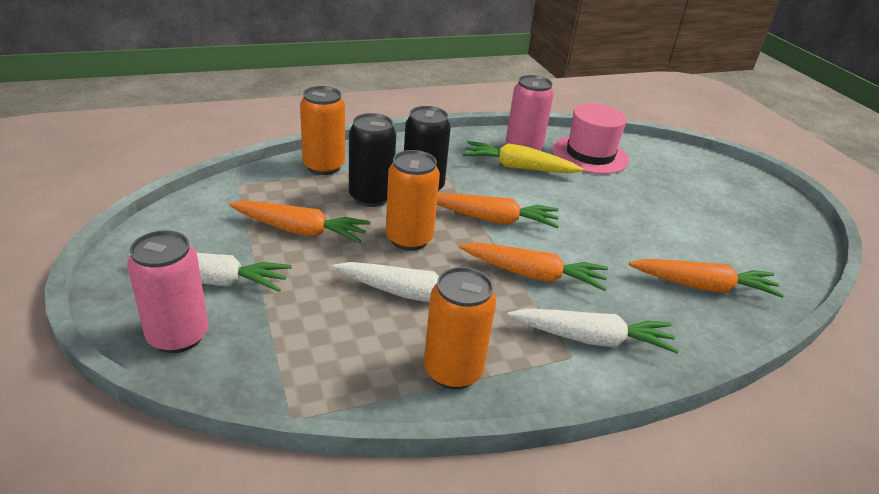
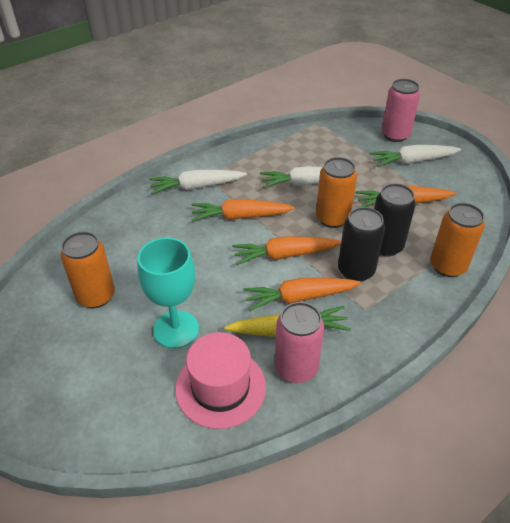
camera: 165 degrees right, 10 degrees up
orange can [424,267,496,389] -> orange can moved to [61,232,115,308]
orange carrot [629,259,784,298] -> orange carrot moved to [243,278,361,312]
none -> turquoise goblet [137,237,199,349]

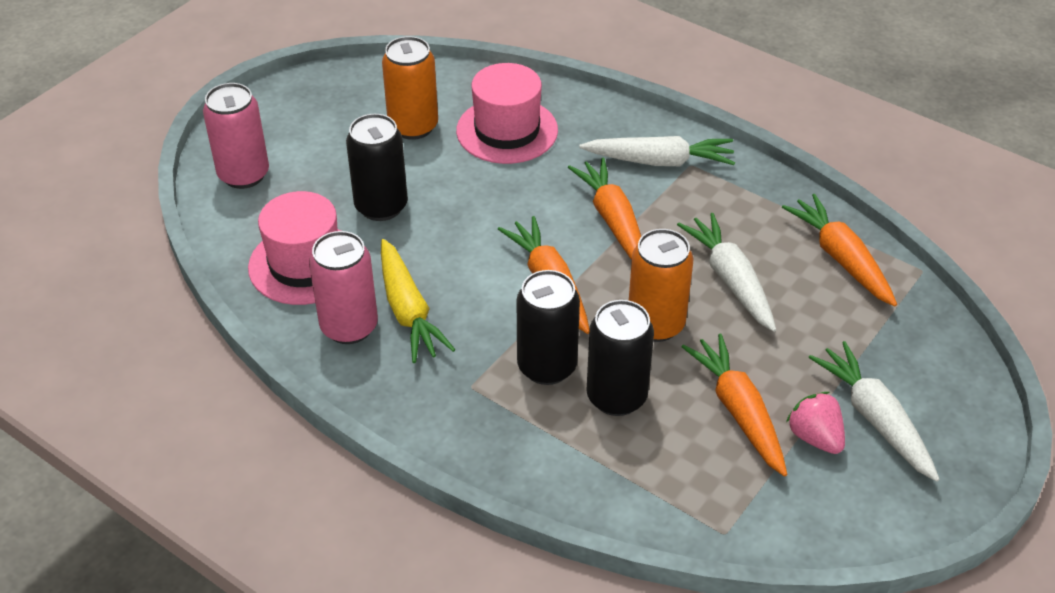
camera: 75 degrees right, 0 degrees up
turquoise goblet [137,237,199,349] -> black can [346,114,408,221]
white carrot [149,170,247,194] -> white carrot turned 120 degrees clockwise [580,136,735,166]
orange carrot [243,278,361,312] -> orange carrot moved to [782,194,897,306]
pink can [381,79,420,142] -> pink can moved to [203,83,269,189]
orange can [430,203,485,277] -> none
none -> pink hat [456,63,558,164]
none -> pink strawberry [786,392,845,454]

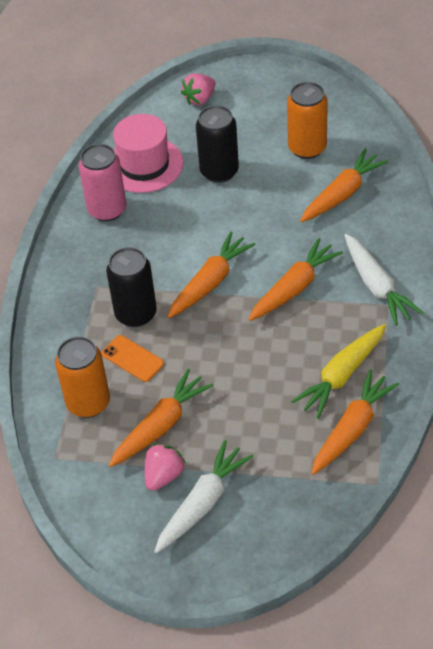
camera: 65 degrees right, 5 degrees up
pink can [203,83,269,189] -> pink strawberry [181,73,215,105]
yellow carrot [381,239,456,363] -> yellow carrot moved to [291,324,386,419]
pink hat [456,63,558,164] -> orange carrot [300,148,388,222]
black can [586,300,654,416] -> orange phone [102,335,164,382]
orange can [629,229,693,342] -> orange can moved to [55,336,110,418]
white carrot [677,213,776,332] -> none

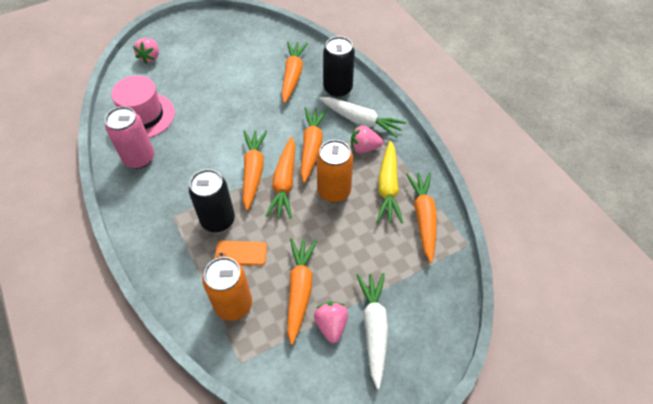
camera: 40 degrees left, 5 degrees up
black can [196,105,239,183] -> black can moved to [323,36,355,97]
orange can [287,82,328,159] -> orange can moved to [317,140,353,203]
none -> orange carrot [266,137,295,219]
none -> pink strawberry [351,125,383,153]

